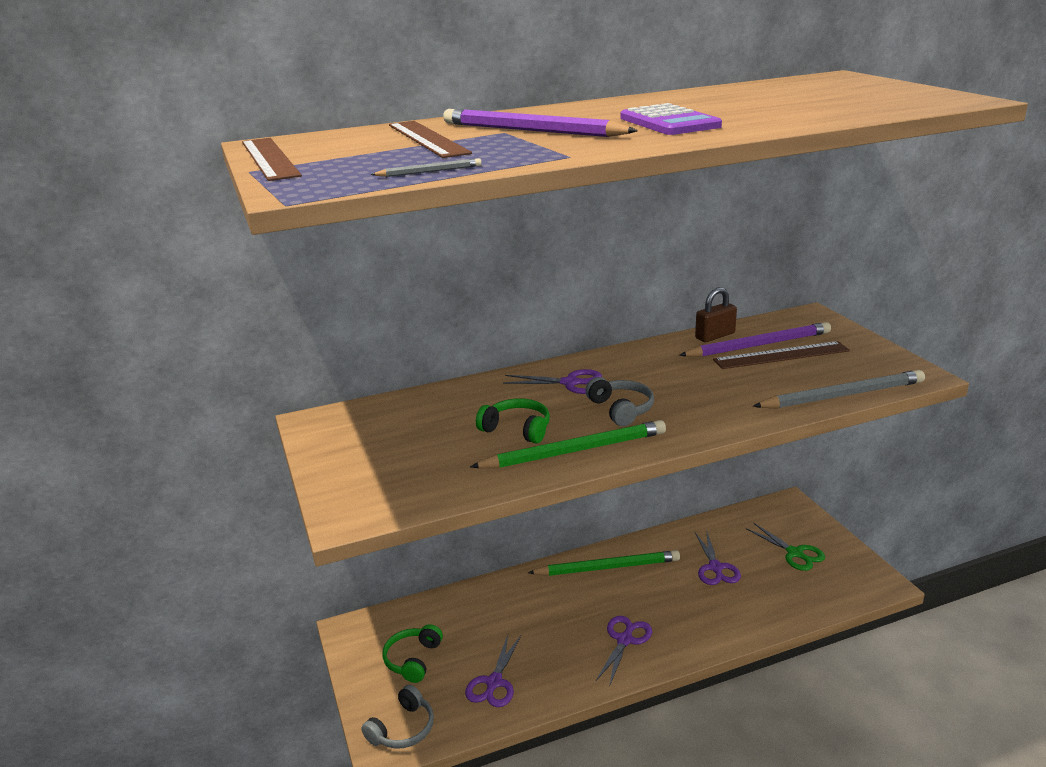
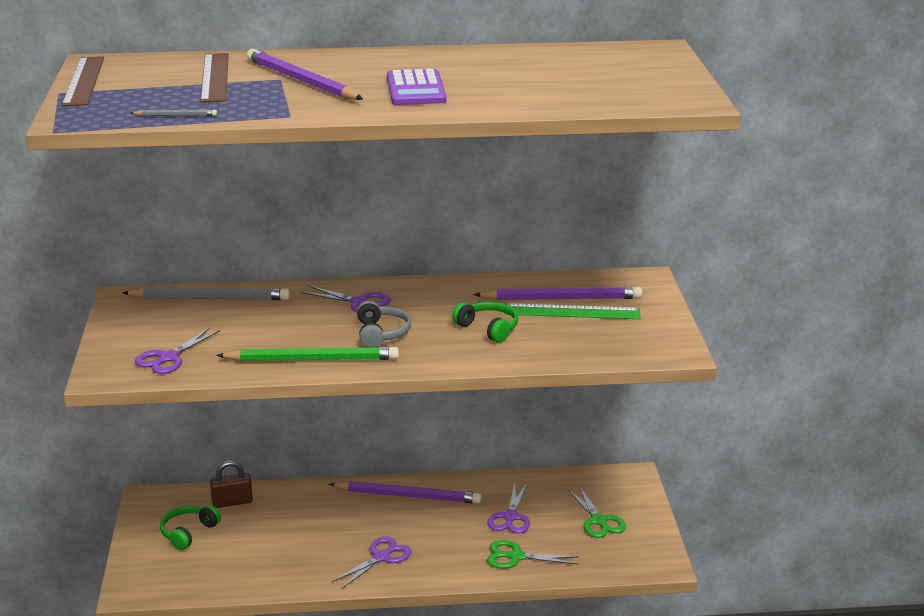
camera: 15 degrees right, 0 degrees up
grey headphones [361,685,434,749] -> none
purple scissors [465,635,521,707] -> purple scissors moved to [135,327,220,374]
green headphones [476,399,550,443] -> green headphones moved to [452,302,518,343]
green pencil [528,550,680,576] -> purple pencil [329,481,482,504]
brown padlock [695,287,737,342] -> brown padlock moved to [210,460,253,508]
brown ruler [713,341,850,369] -> green ruler [504,303,641,319]
grey pencil [753,370,925,409] -> grey pencil moved to [122,287,290,300]
none -> green scissors [487,540,579,569]

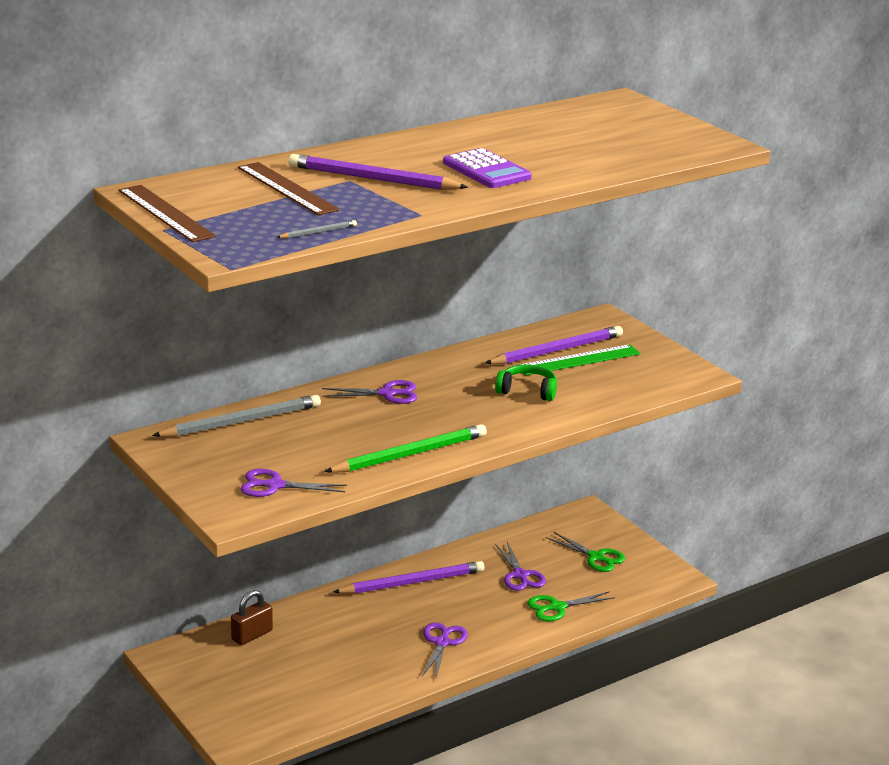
camera: 30 degrees left, 0 degrees up
purple scissors [135,327,220,374] -> purple scissors turned 90 degrees clockwise [241,469,347,497]
green headphones [160,505,221,550] -> none
grey headphones [357,301,411,348] -> none

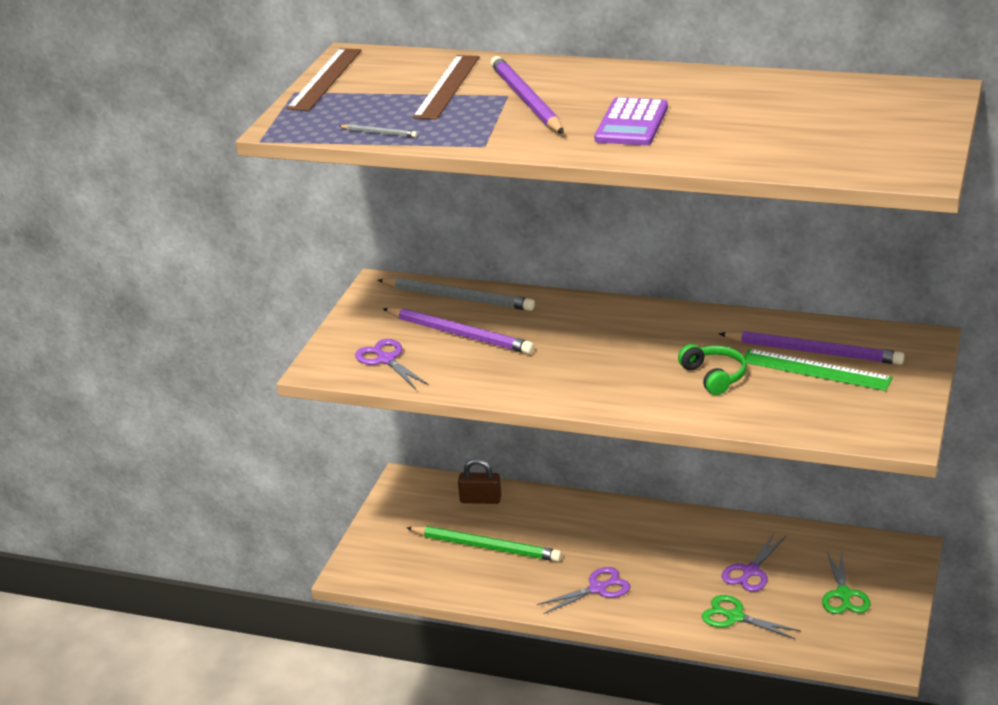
camera: 55 degrees right, 5 degrees up
purple scissors [322,380,417,404] -> none
green pencil [324,424,487,473] -> green pencil moved to [406,526,562,562]
purple pencil [333,561,484,594] -> purple pencil moved to [383,308,534,354]

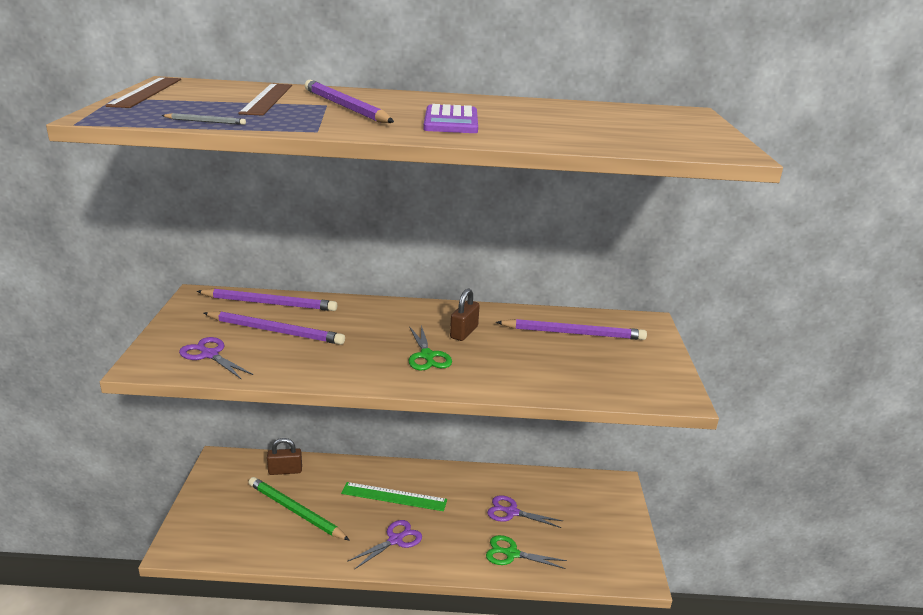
camera: 20 degrees left, 5 degrees down
grey pencil [378,278,535,311] -> purple pencil [196,288,337,311]
green pencil [406,526,562,562] -> green pencil turned 150 degrees counterclockwise [249,477,350,541]
green headphones [678,344,747,395] -> none
purple scissors [722,533,786,592] -> purple scissors turned 90 degrees clockwise [487,495,563,528]
green ruler [744,349,893,391] -> green ruler moved to [341,482,447,511]
green scissors [822,551,871,614] -> green scissors moved to [409,325,452,371]
none -> brown padlock [450,288,480,341]

